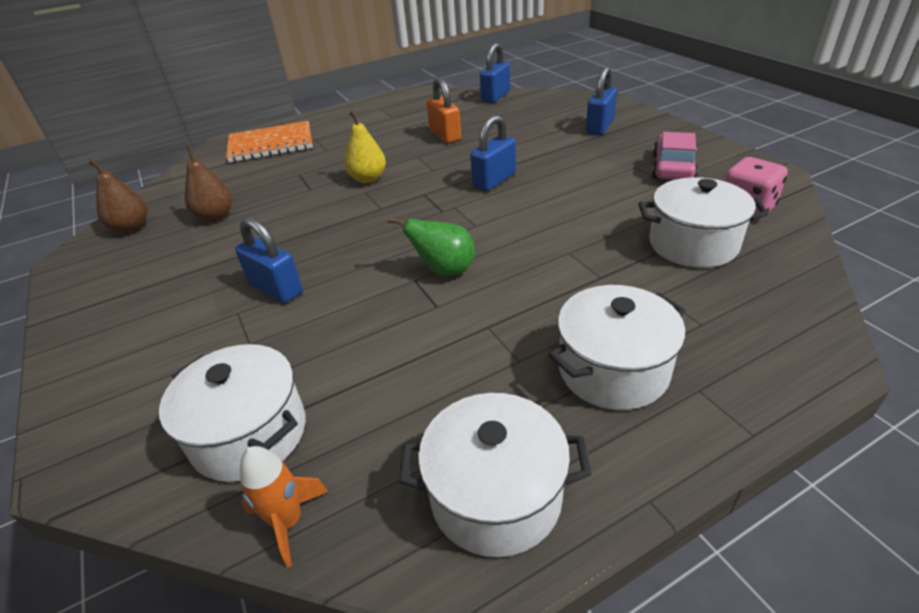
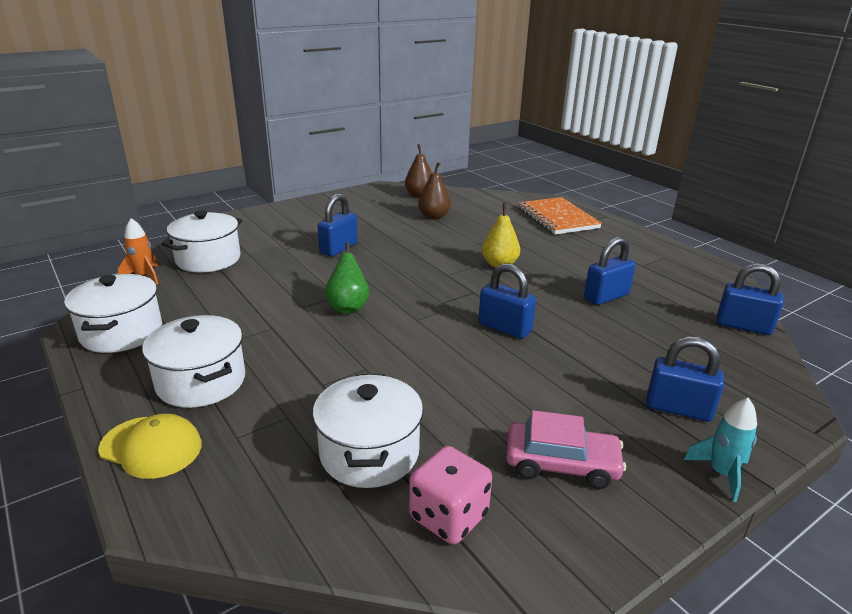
camera: 80 degrees right, 10 degrees down
orange padlock [426,77,461,143] -> blue padlock [584,237,636,305]
none -> yellow cap [98,413,202,479]
none -> turquoise rocket [684,397,757,502]

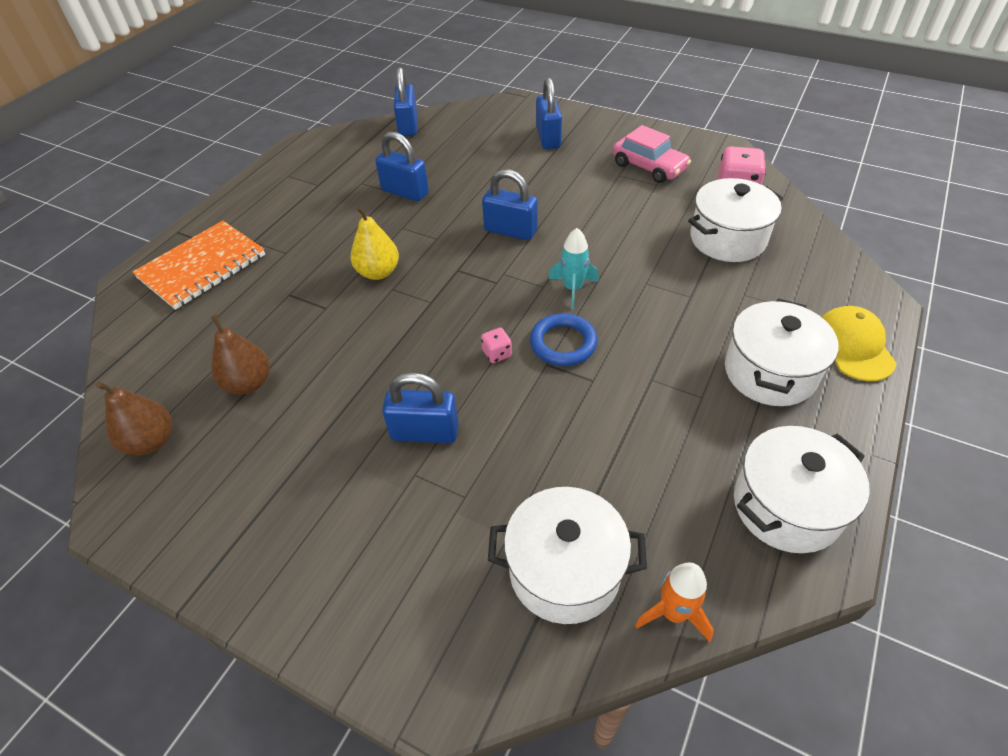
camera: 115 degrees left, 20 degrees up
green pear [325,242,369,314] -> blue ring [530,313,598,366]
blue padlock [478,263,536,339] -> blue padlock turned 75 degrees counterclockwise [482,169,538,240]
pink car [506,410,626,489] -> pink car turned 150 degrees clockwise [612,125,691,183]
turquoise rocket [684,397,757,502] -> turquoise rocket moved to [549,228,599,309]
none -> pink dice [481,328,512,363]

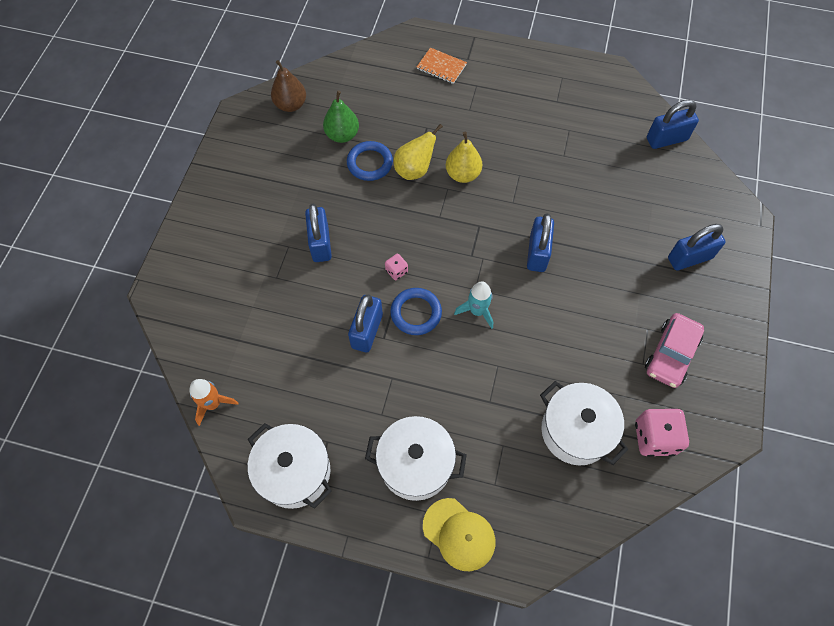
camera: 75 degrees right, 15 degrees up
orange notebook [132,221,265,310] -> orange notebook [417,48,467,84], size x0.55
brown pear [211,315,270,395] -> green pear [323,91,359,143]
blue padlock [375,132,429,201] -> blue padlock moved to [348,294,383,352]
white pot [488,487,647,624] -> none
yellow cap [822,306,897,381] -> yellow cap turned 60 degrees clockwise [423,498,495,571]
none -> blue ring [347,141,393,181]
none -> yellow pear [394,124,443,180]

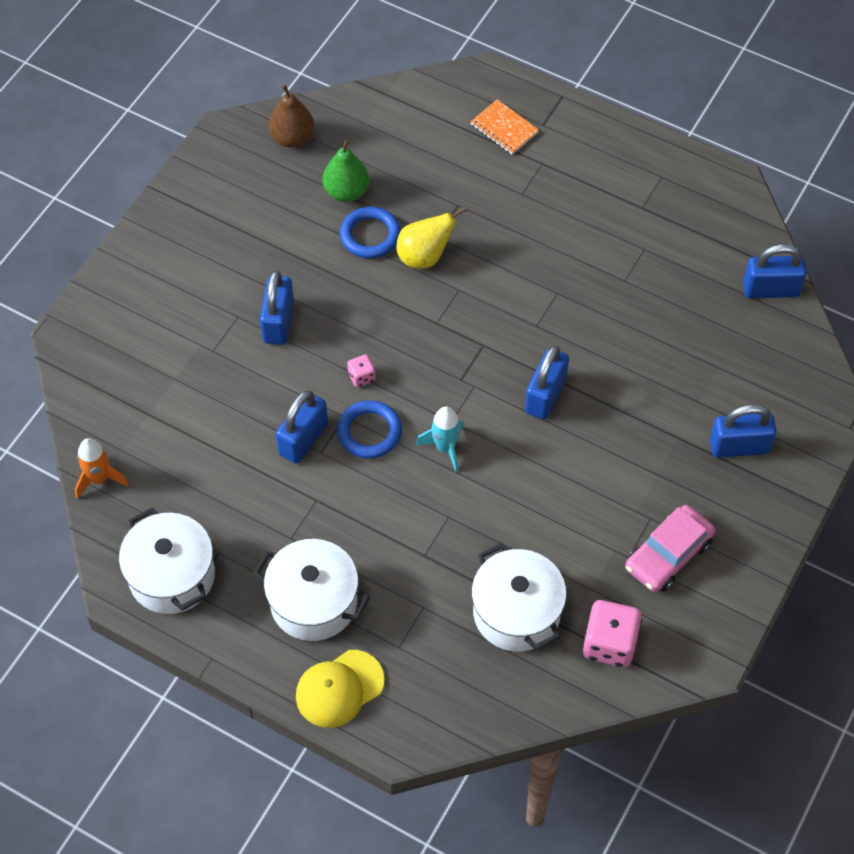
camera: 15 degrees right, 5 degrees down
yellow cap [423,498,495,571] -> yellow cap turned 90 degrees clockwise [296,650,385,728]
yellow pear [446,131,482,183] -> none

